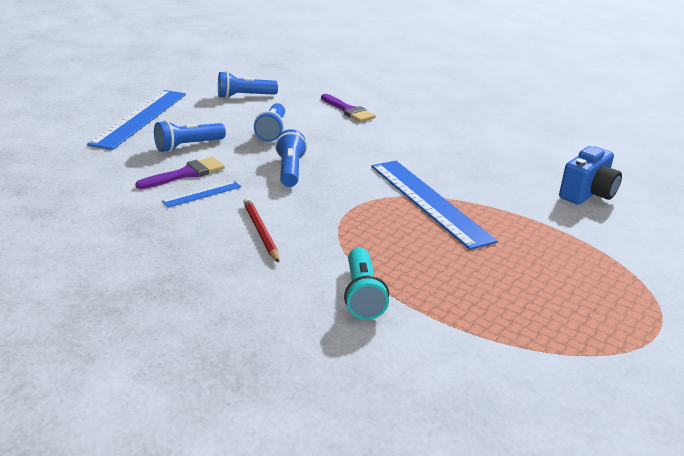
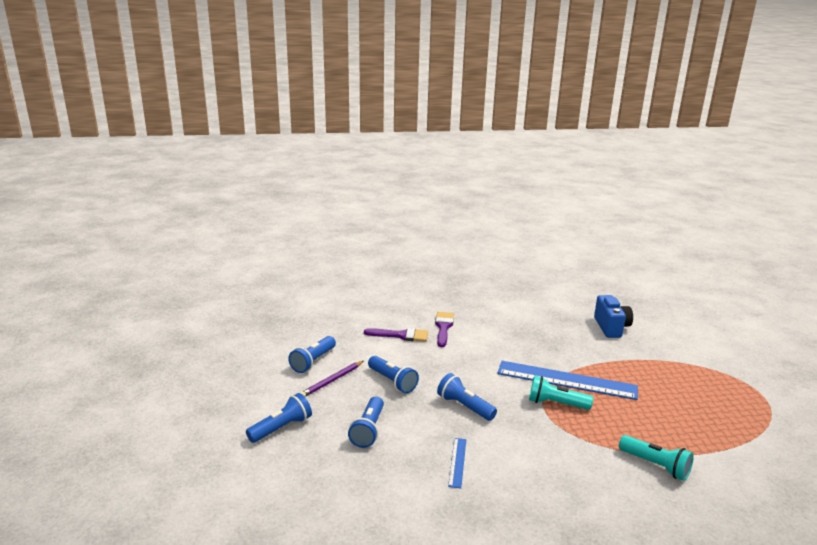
camera: 45 degrees left, 5 degrees down
blue ruler [87,90,186,150] -> blue flashlight [246,393,312,443]
purple brush [135,157,225,189] -> purple brush moved to [435,312,454,347]
red pencil [243,198,279,262] -> none
none -> purple pencil [300,361,364,397]
none -> turquoise flashlight [529,376,593,410]

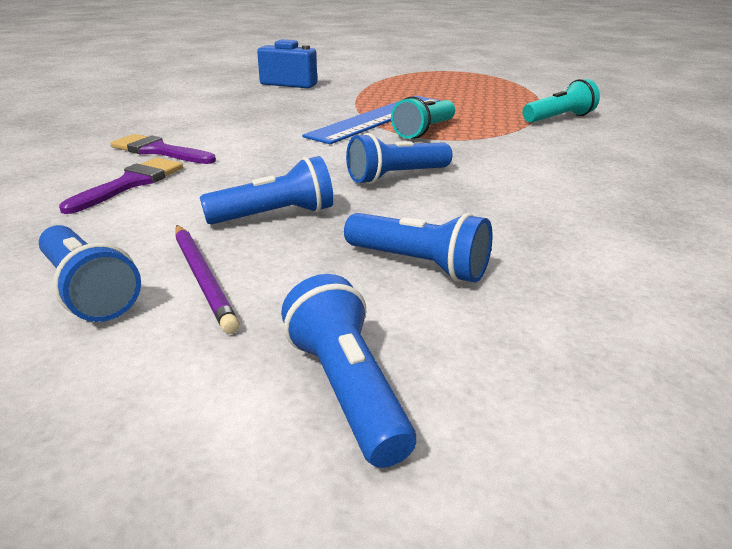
camera: 70 degrees left, 5 degrees up
blue ruler [448,438,466,488] -> none

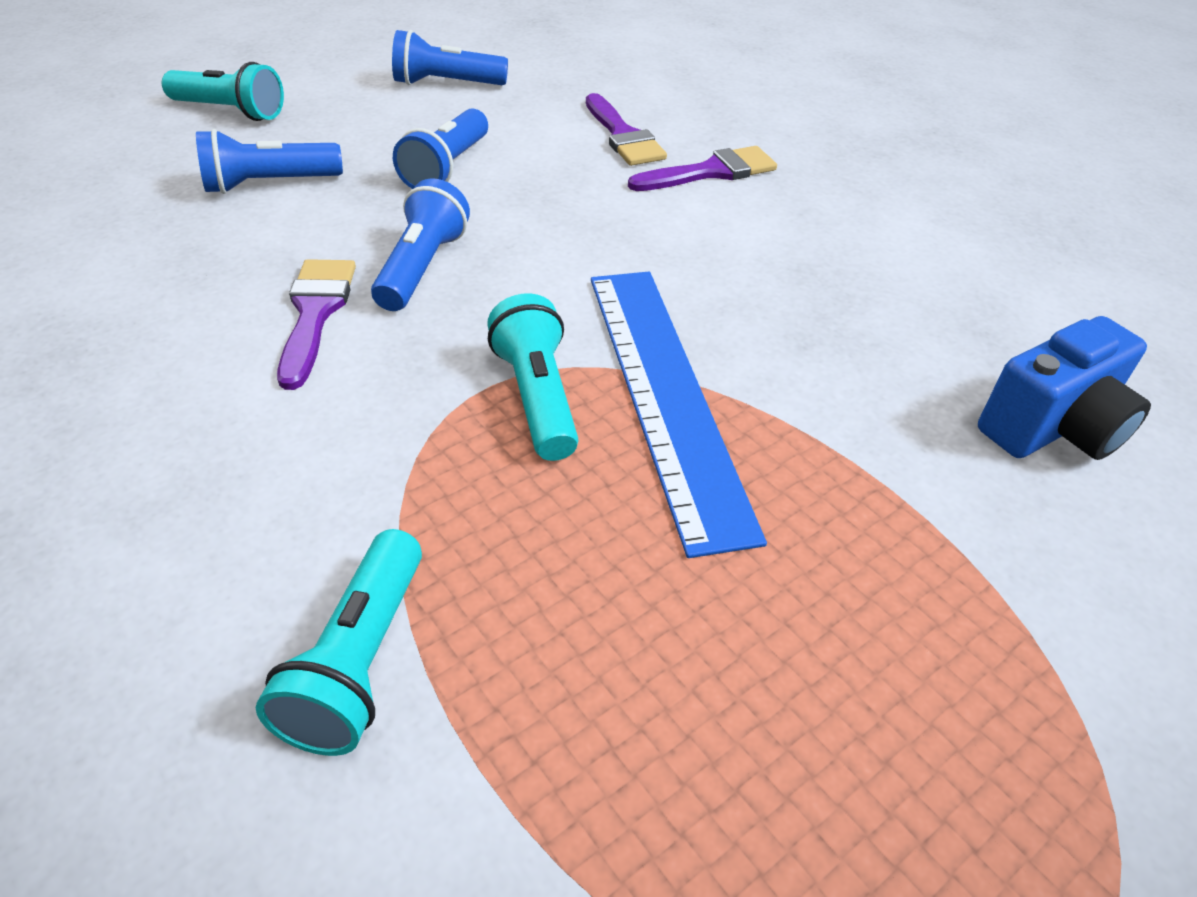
camera: 130 degrees right, 15 degrees up
purple pencil [176,225,240,334] -> none
blue flashlight [281,274,416,468] -> turquoise flashlight [162,62,284,121]
none -> purple brush [277,259,356,390]

